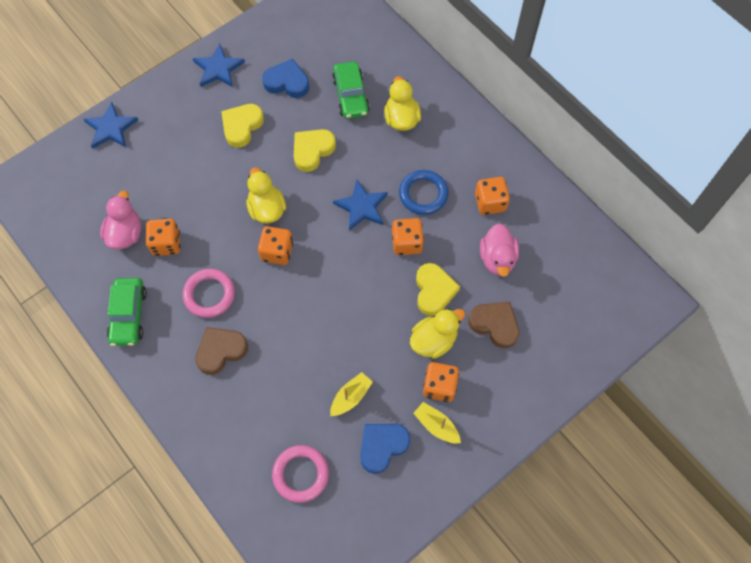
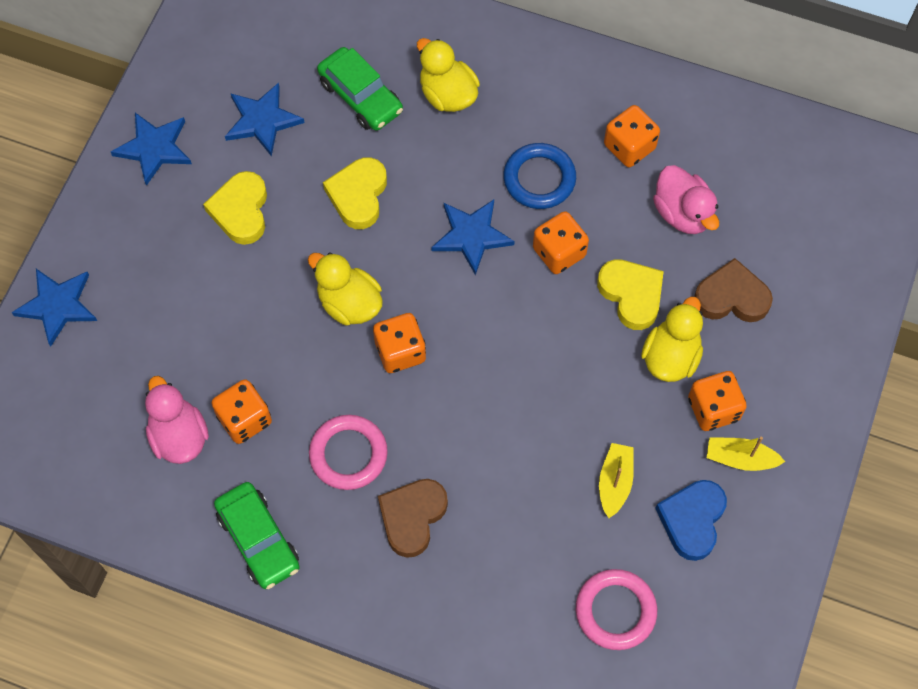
camera: 30 degrees left, 0 degrees up
blue heart [262,59,309,98] -> blue star [225,83,304,157]

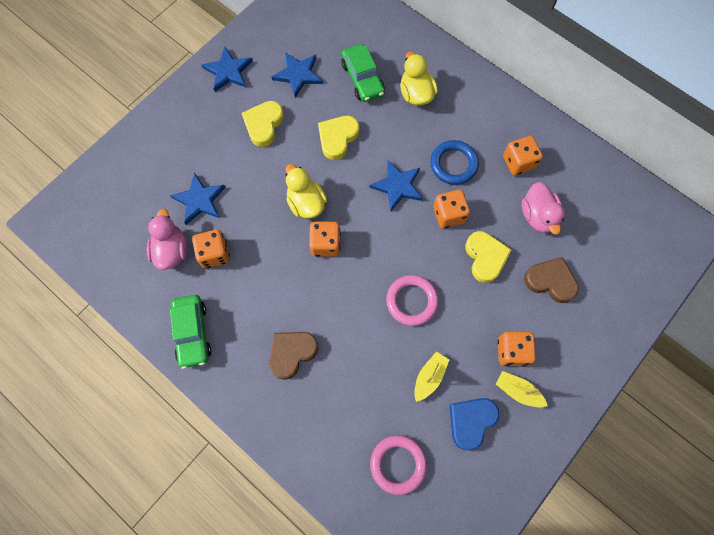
camera: 20 degrees right, 5 degrees up
blue star [11,269,97,347] -> blue star moved to [170,172,225,225]
pink ring [309,415,388,490] -> pink ring moved to [386,275,438,326]
yellow duck [641,297,703,382] -> none

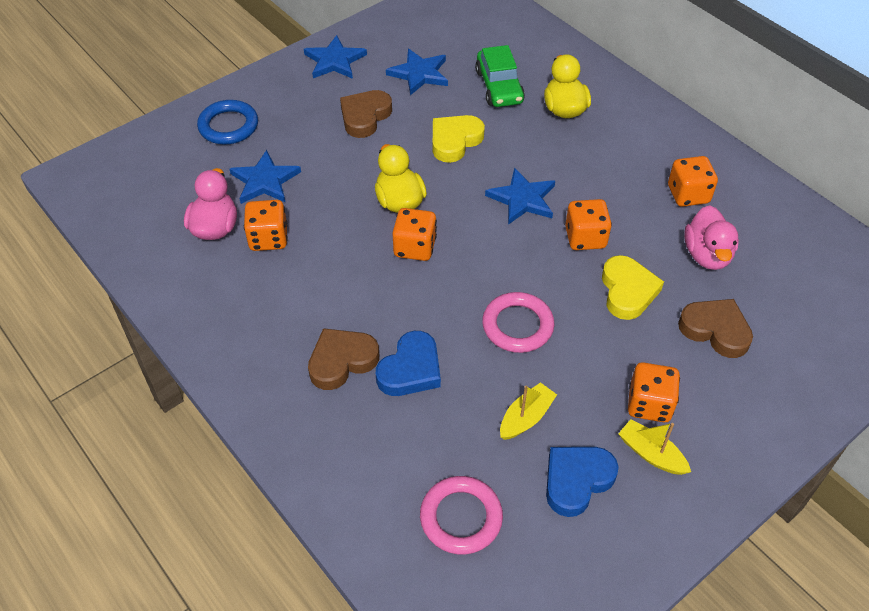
camera: 10 degrees right, 20 degrees down
green car [170,295,211,369] -> none
yellow heart [242,101,284,147] -> brown heart [340,90,392,138]
blue ring [430,140,479,185] -> blue ring moved to [197,100,258,145]
none -> blue heart [376,331,441,396]

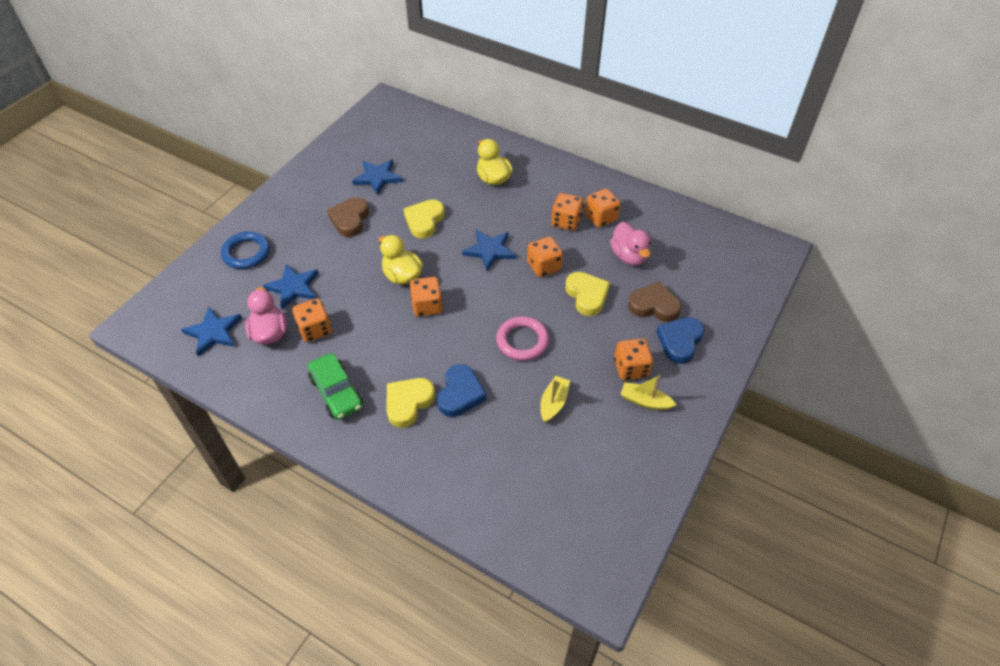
camera: 20 degrees left, 0 degrees up
blue star [304,35,367,79] -> blue star moved to [181,306,242,356]
brown heart [308,328,379,390] -> yellow heart [386,378,435,428]
pink ring [420,476,503,555] -> none
green car [475,45,525,107] -> green car moved to [307,353,363,420]
blue heart [546,447,619,517] -> blue heart moved to [656,317,705,364]
none -> orange dice [551,193,583,231]

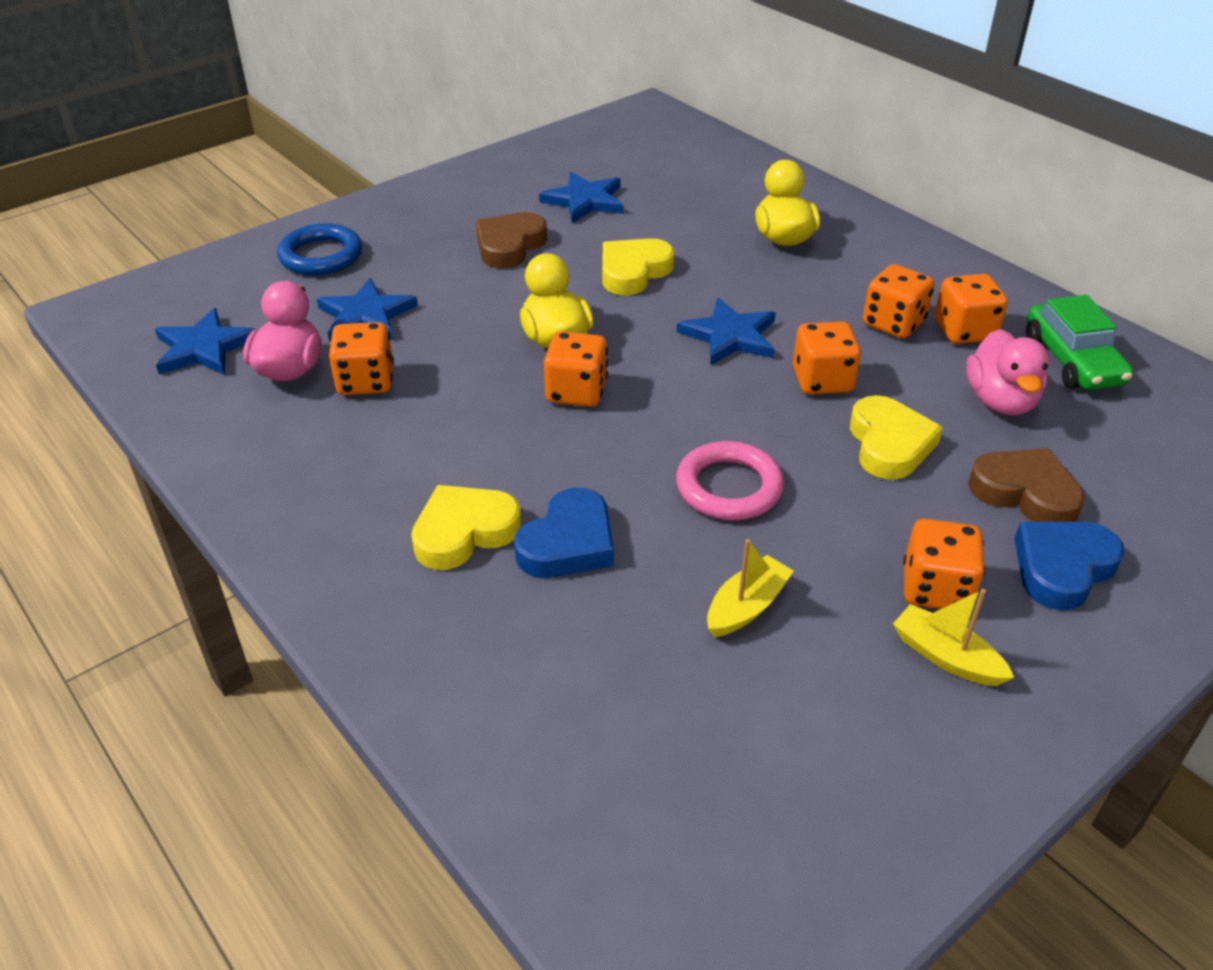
camera: 20 degrees right, 10 degrees down
green car [307,353,363,420] -> green car moved to [1026,295,1133,390]

